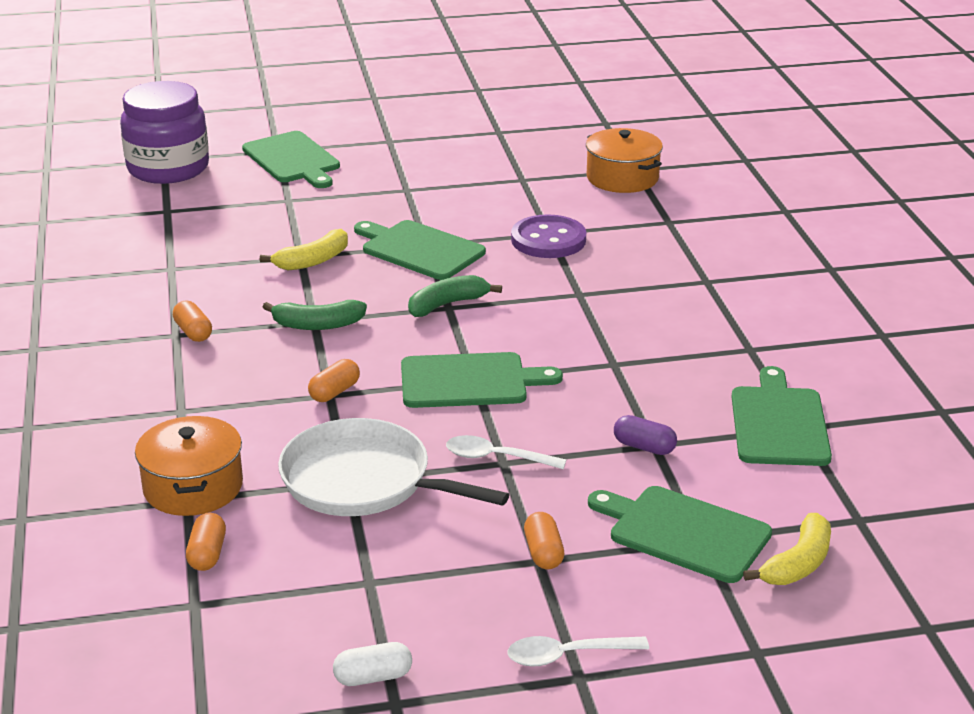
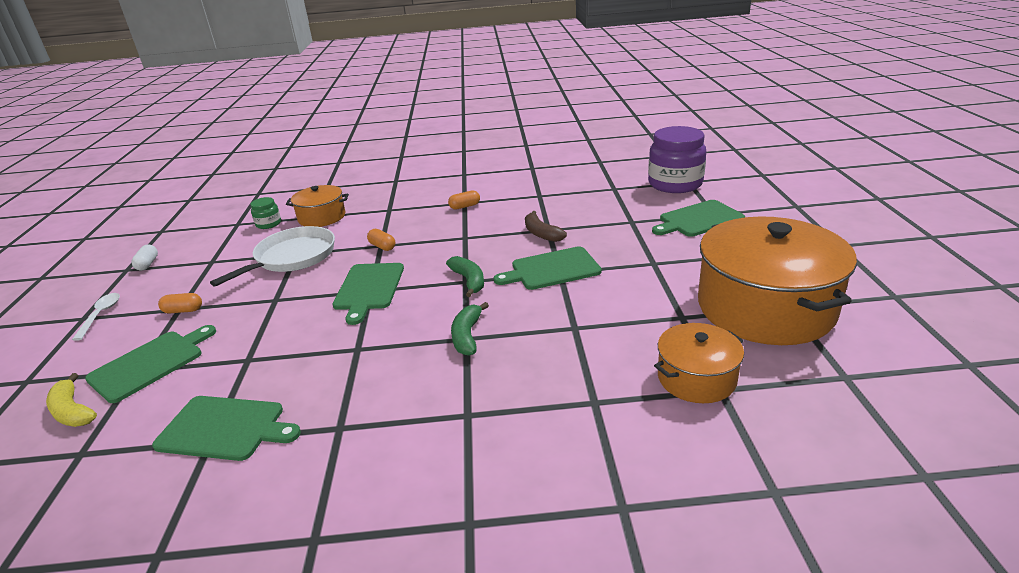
camera: 100 degrees right, 0 degrees up
orange capsule [186,513,226,571] -> green jar [250,197,281,229]
yellow banana [260,229,348,270] -> brown banana [525,211,567,242]
green banana [263,300,367,330] -> green banana moved to [451,302,489,356]
green cutting board [354,220,486,280] -> green cutting board turned 150 degrees counterclockwise [494,246,602,290]
white spoon [446,435,566,469] -> none
purple button [511,214,586,258] -> none
purple capsule [614,415,677,455] -> none
none -> orange pot [698,216,857,345]

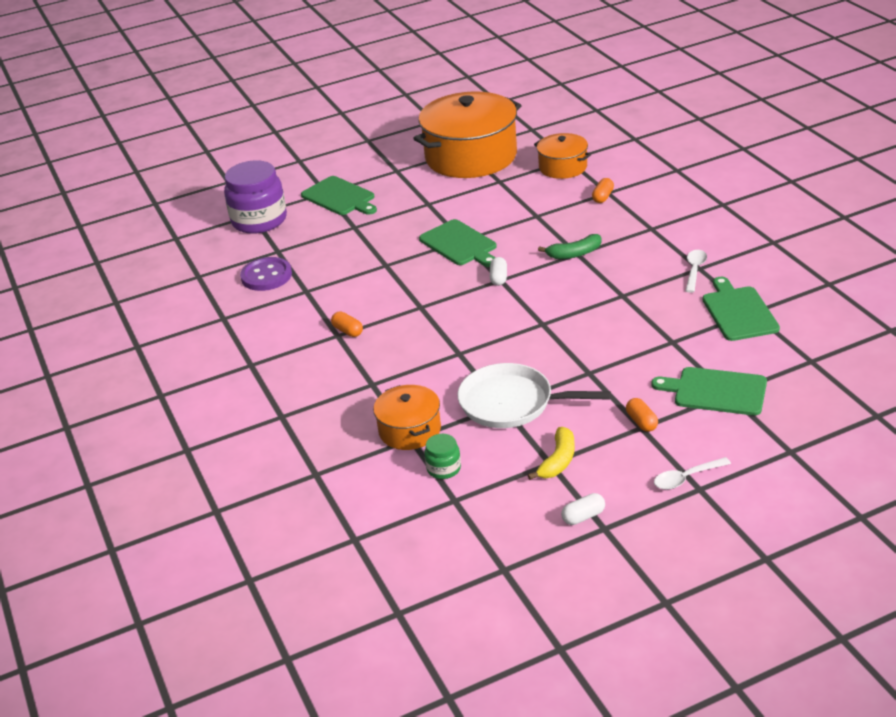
camera: 110 degrees left, 5 degrees up
yellow banana [46,373,97,427] -> yellow banana moved to [528,427,575,480]
green cutting board [332,263,404,325] -> none
orange capsule [367,229,395,251] -> orange capsule moved to [592,178,614,203]
green banana [446,256,484,297] -> white capsule [490,257,507,286]
brown banana [525,211,567,242] -> none
none -> purple button [240,257,292,291]
none -> white spoon [685,250,707,293]

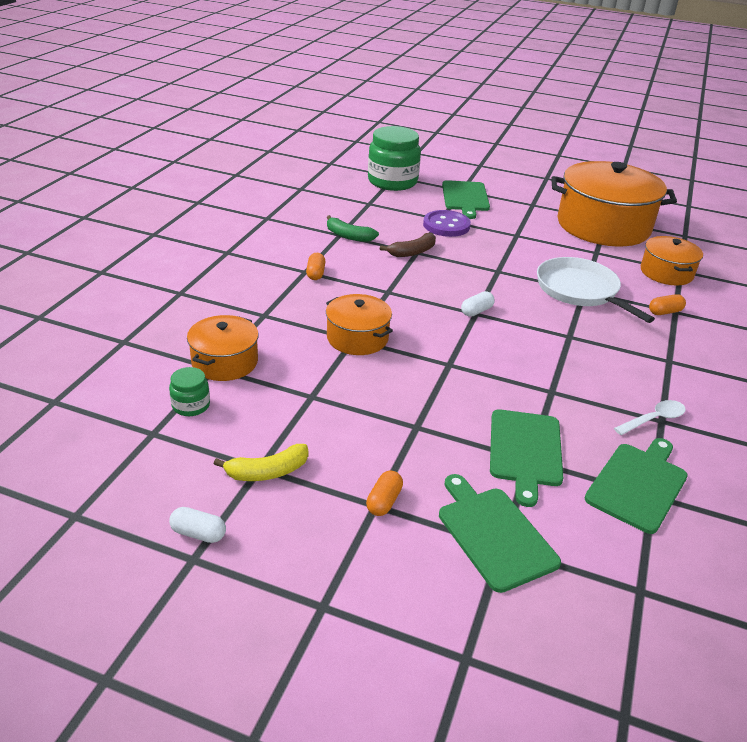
camera: 40 degrees right, 0 degrees up
purple jar [224,160,287,234] -> green jar [368,126,421,191]
purple button [240,257,292,291] -> purple button moved to [423,210,471,237]
green cutting board [419,219,497,267] -> green cutting board moved to [490,409,563,507]
white pan [457,363,611,428] -> white pan moved to [537,257,655,323]
green banana [538,234,602,259] -> green banana moved to [327,215,379,242]
white spoon [654,457,731,490] -> none
none -> orange pot [326,294,393,355]
none -> brown banana [380,233,436,257]

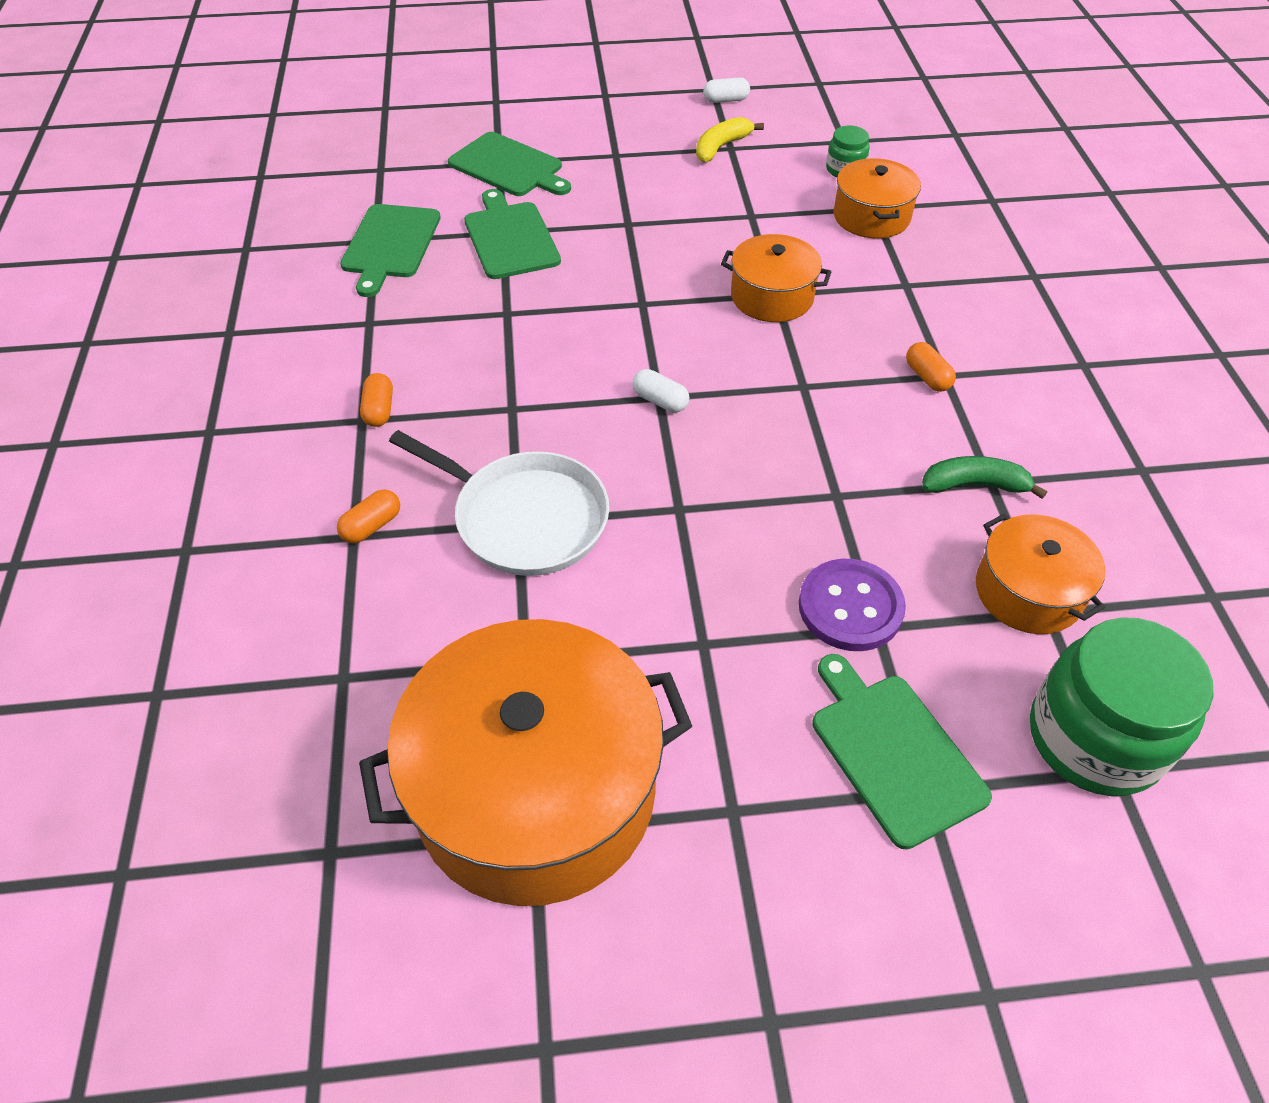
camera: 155 degrees right, 15 degrees up
orange capsule [366,470,403,516] -> orange capsule moved to [360,373,393,427]
brown banana [380,233,436,257] -> none
white capsule [461,291,495,317] -> white capsule turned 75 degrees counterclockwise [632,369,689,413]
white spoon [614,400,686,435] -> none
orange pot [641,236,703,286] -> orange pot moved to [976,514,1105,634]

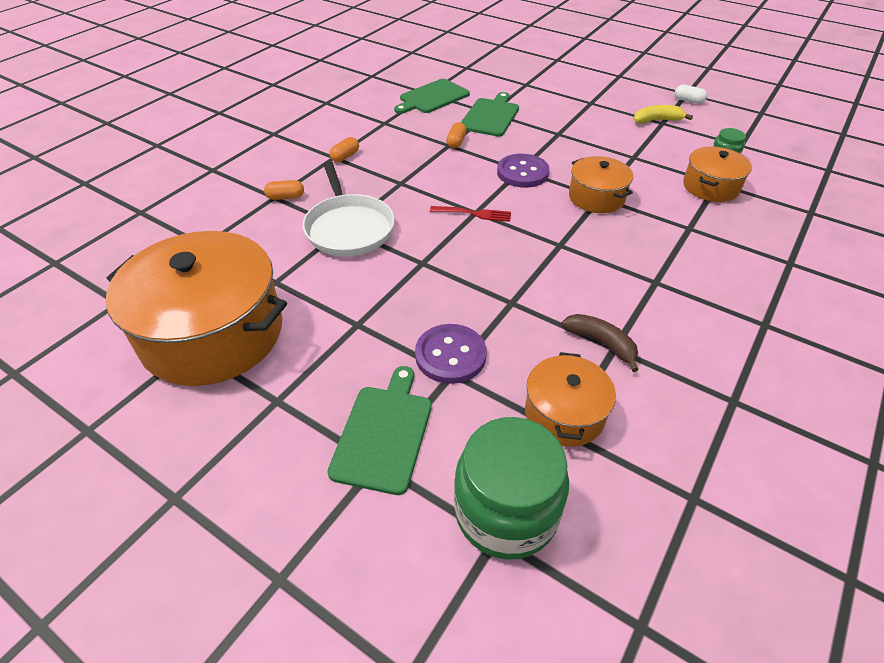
camera: 40 degrees right, 5 degrees down
green cutting board [448,132,571,196] -> none
white capsule [632,369,689,413] -> red fork [430,206,511,222]
orange capsule [906,342,956,392] -> orange capsule moved to [446,122,467,148]
green banana [922,456,1047,499] -> brown banana [561,314,639,372]
none -> purple button [497,154,549,188]

